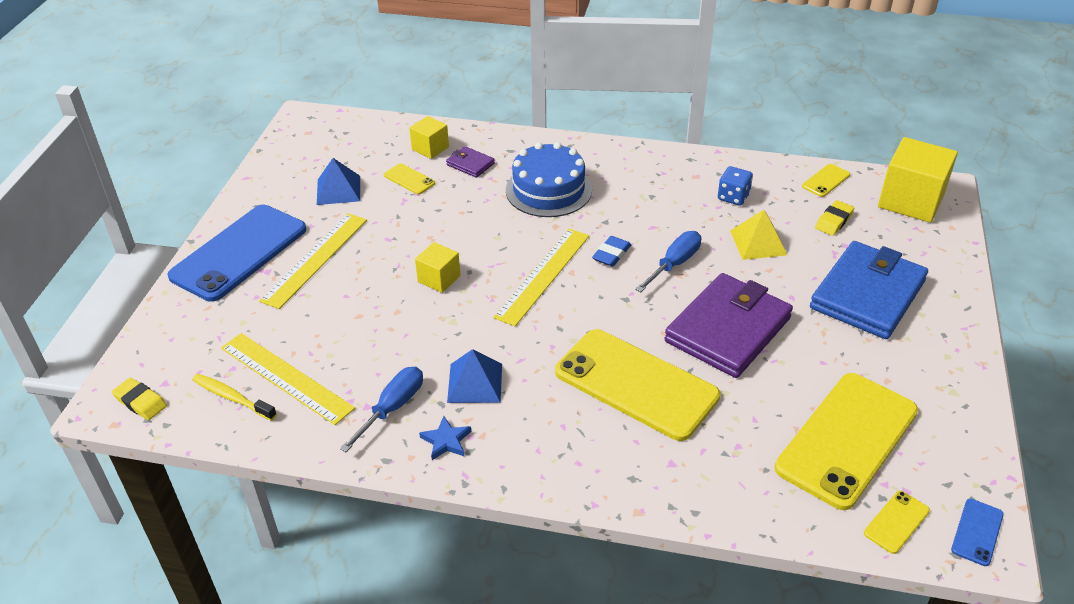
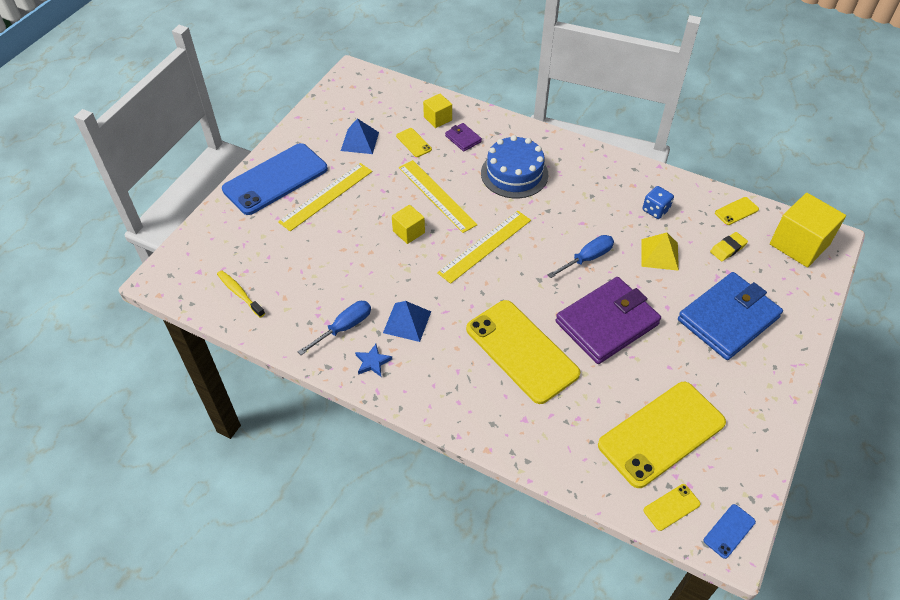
camera: 15 degrees right, 10 degrees up
yellow eraser [112,378,167,420] -> none
yellow ruler [221,333,355,425] -> yellow ruler moved to [399,160,477,233]
blue eraser [592,236,631,267] -> none

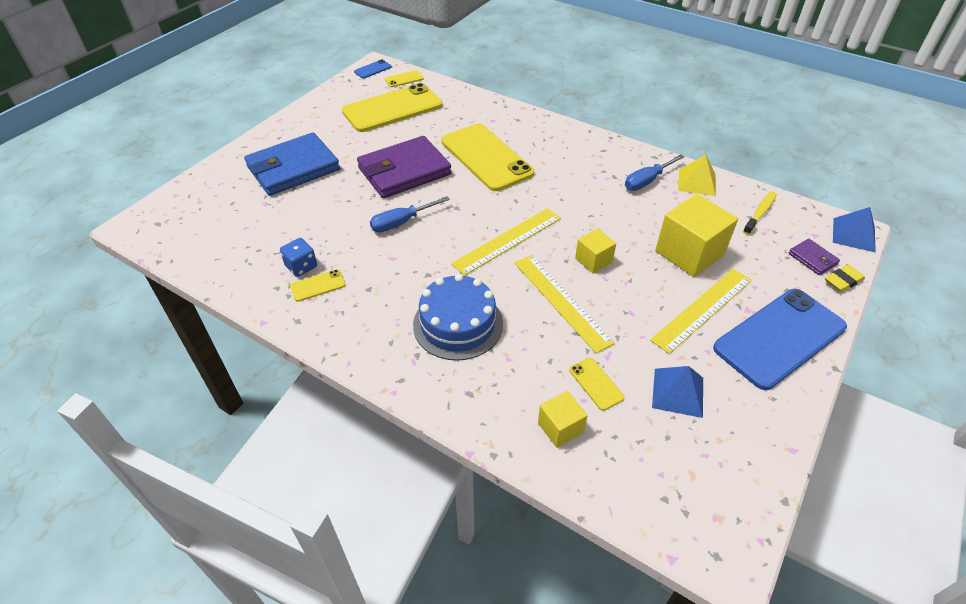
camera: 175 degrees left, 5 degrees down
yellow toothbrush [217,270,265,318] -> yellow toothbrush turned 105 degrees counterclockwise [743,191,777,235]
blue star [355,344,392,377] -> none
blue pyramid [383,301,431,342] -> blue pyramid moved to [833,207,876,253]
purple wallet [445,123,482,152] -> purple wallet moved to [788,239,840,275]
yellow pyramid [642,233,679,271] -> yellow pyramid moved to [678,155,716,196]
yellow eraser [710,232,748,261] -> yellow eraser moved to [825,265,865,292]
yellow phone [715,197,759,225] -> yellow phone moved to [290,269,346,302]
yellow cube [770,193,846,267] -> yellow cube moved to [655,194,738,277]

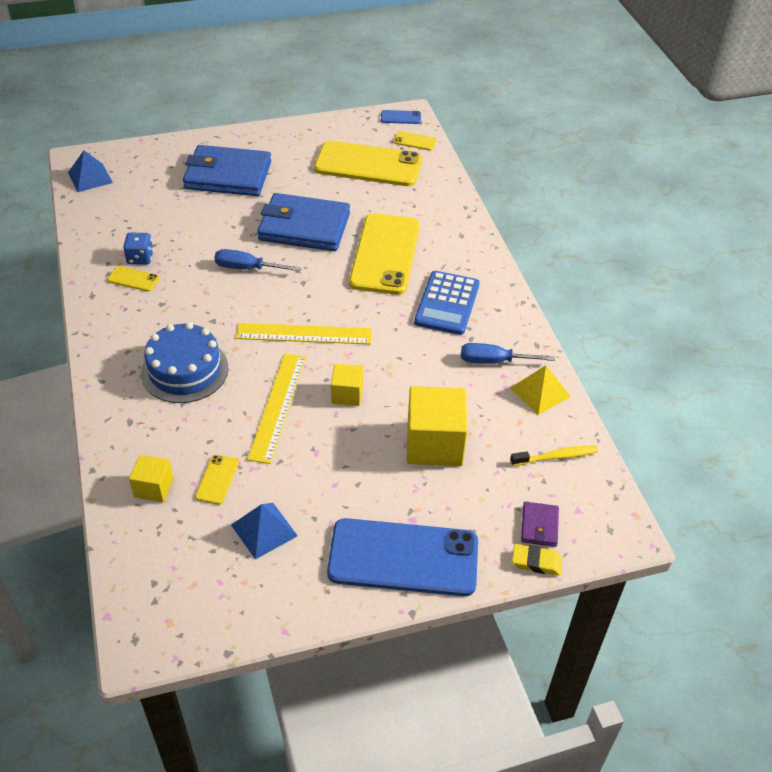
camera: 40 degrees right, 0 degrees up
purple wallet [357,136,452,198] -> blue wallet [257,193,350,251]
yellow ruler [650,269,752,354] -> none
blue pyramid [833,207,876,253] -> blue pyramid moved to [68,151,113,192]
none -> blue calculator [414,271,480,335]

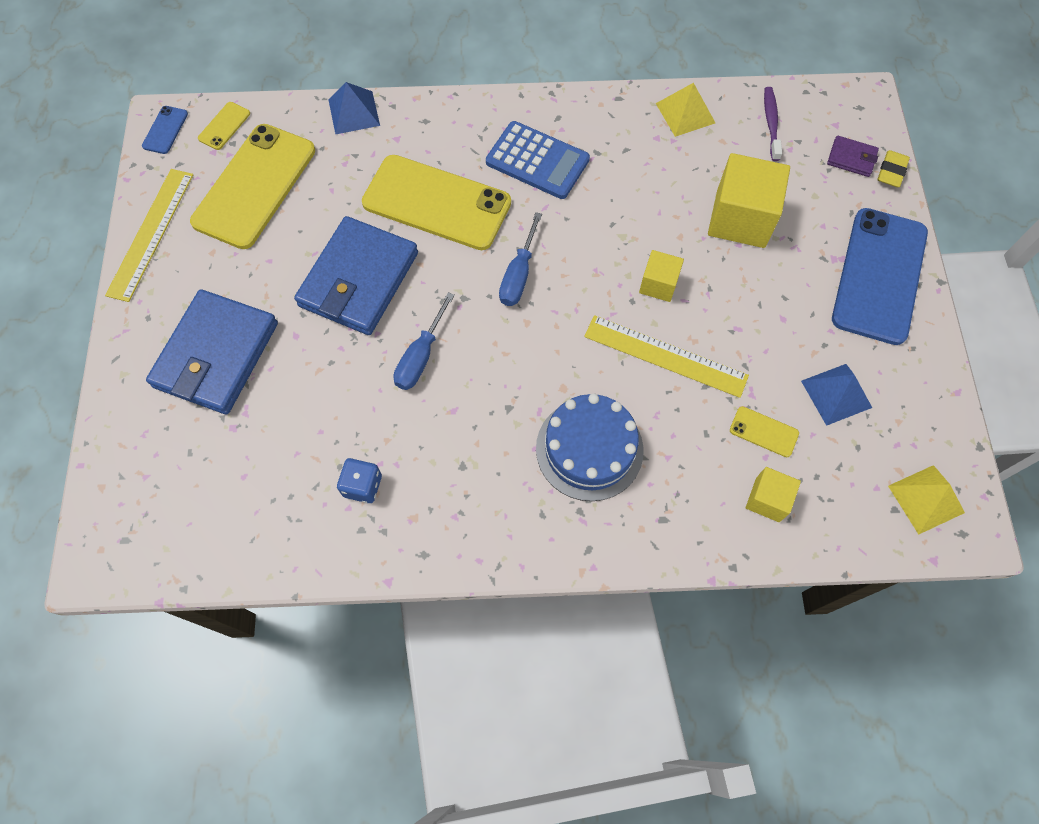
camera: 75 degrees left, 20 degrees up
blue pyramid [68,151,113,192] -> blue pyramid moved to [328,82,380,134]
yellow phone [107,266,160,292] -> none
yellow ruler [236,323,372,344] -> yellow ruler moved to [105,169,193,302]
blue screwdriver [461,343,555,364] -> blue screwdriver moved to [499,212,542,306]
yellow toothbrush [510,446,598,466] -> purple toothbrush [764,87,782,161]
none -> yellow pyramid [888,465,965,535]

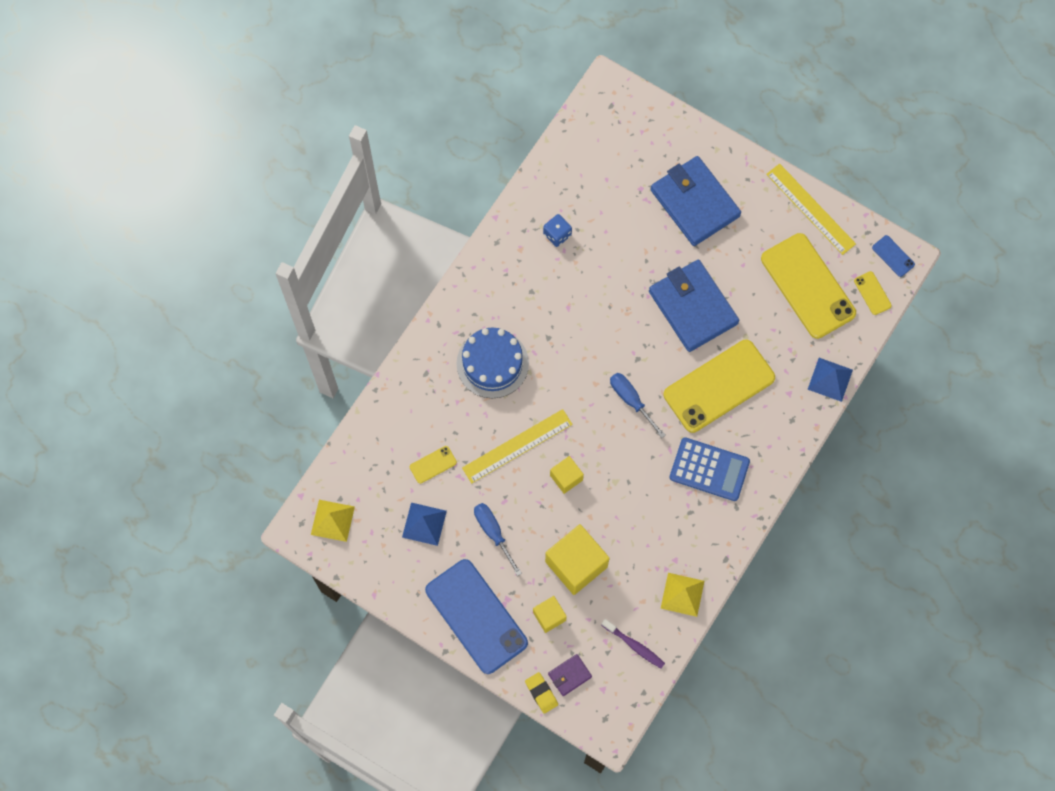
camera: 125 degrees right, 5 degrees up
blue screwdriver [394,292,455,390] -> blue screwdriver moved to [474,503,522,576]
blue calculator [486,121,590,199] -> blue calculator turned 135 degrees counterclockwise [669,437,750,501]
yellow cube [746,467,801,522] -> yellow cube moved to [533,596,567,633]

